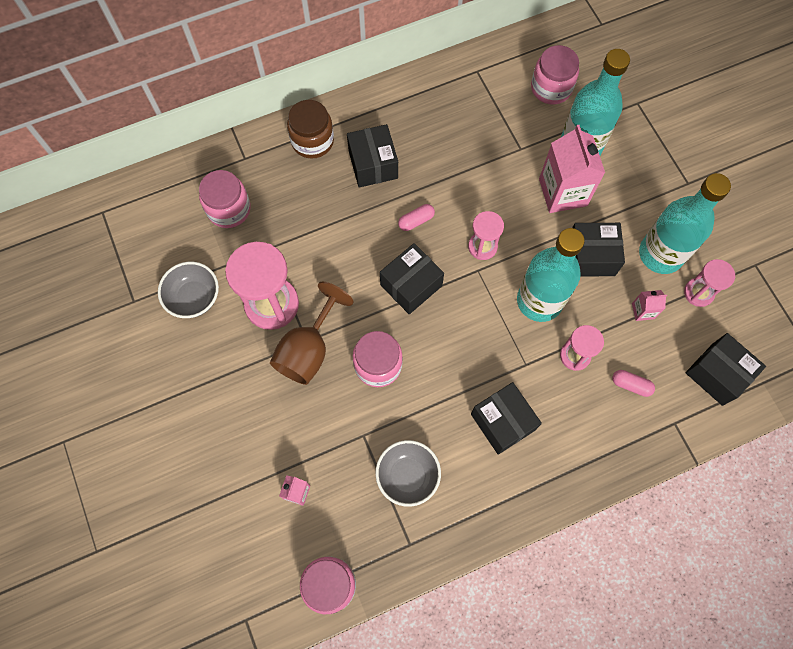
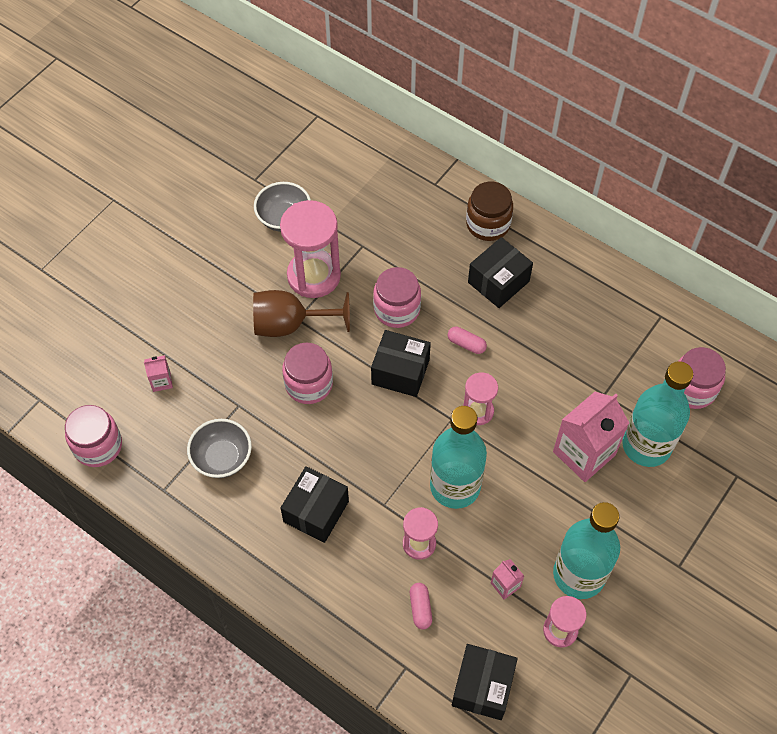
camera: 60 degrees right, 10 degrees down
pink jar [199,170,251,228] -> pink jar moved to [373,267,421,328]
black box [572,223,625,276] -> none

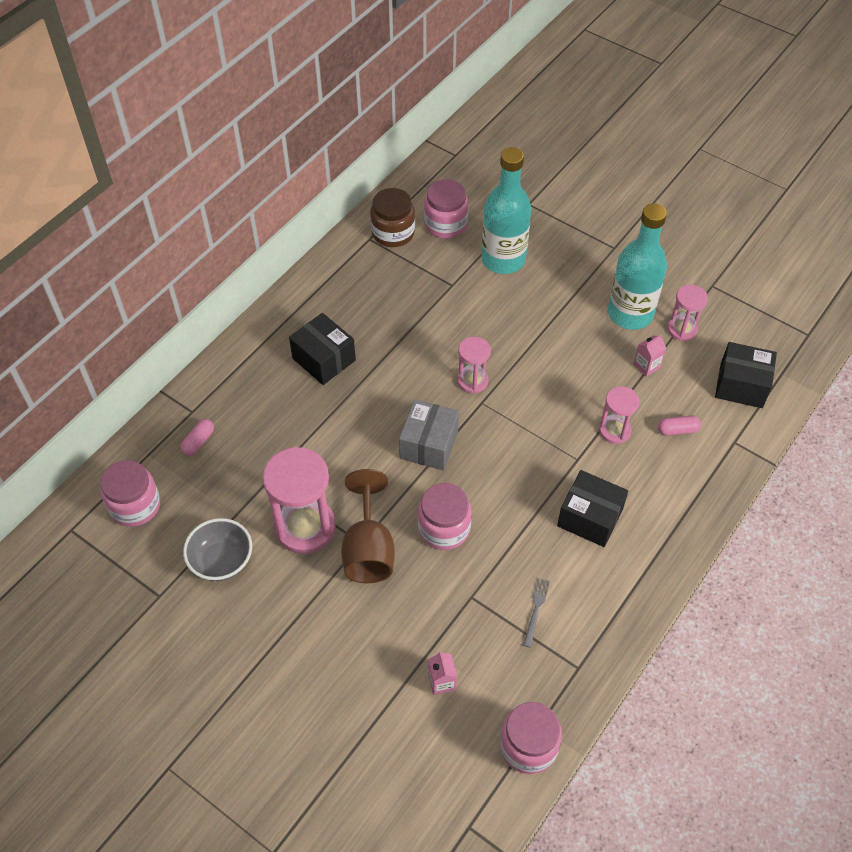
camera: 90 degrees left, 5 degrees down
grey bowl [187,419,252,478] -> grey fork [523,578,550,648]
black box [371,330,431,397] -> grey box [399,399,459,471]
pink jar [373,267,421,328] -> pink jar moved to [100,460,160,527]
turquoise bottle [430,406,487,509] -> none
pink capsule [448,327,487,354] -> pink capsule moved to [180,419,214,456]
brown jar [466,182,513,241] -> brown jar moved to [370,188,415,247]
pink carton [553,392,629,482] -> none

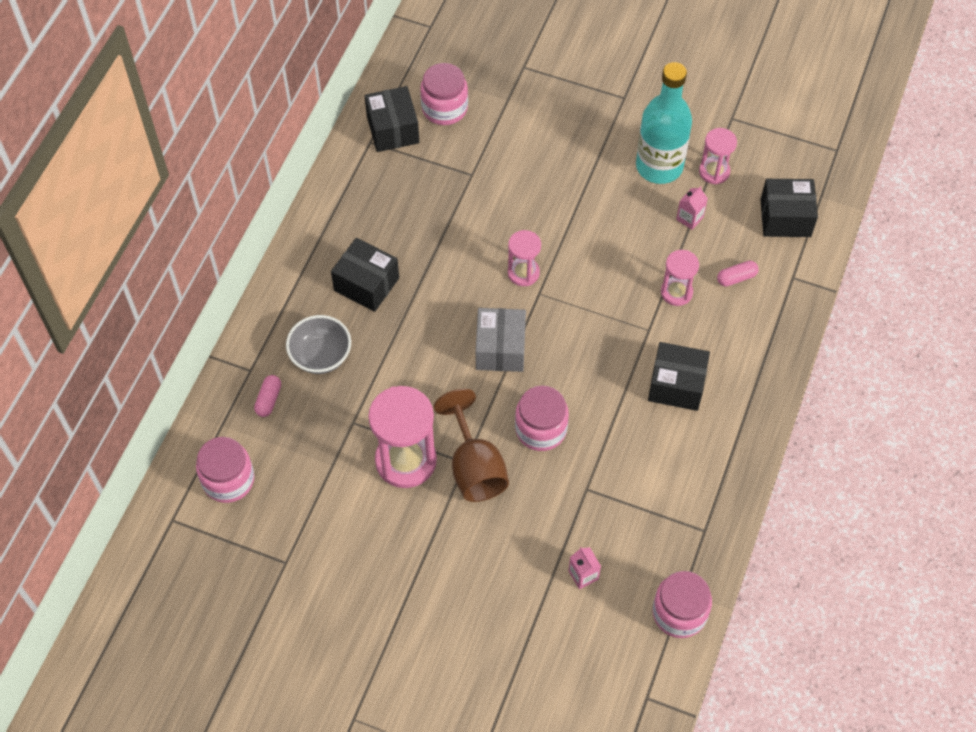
camera: 15 degrees left, 5 degrees up
grey bowl [183,518,252,581] -> grey bowl moved to [286,315,351,374]
brown jar [370,188,415,247] -> black box [365,86,419,152]
turquoise bottle [481,147,531,274] -> none
grey fork [523,578,550,648] -> none

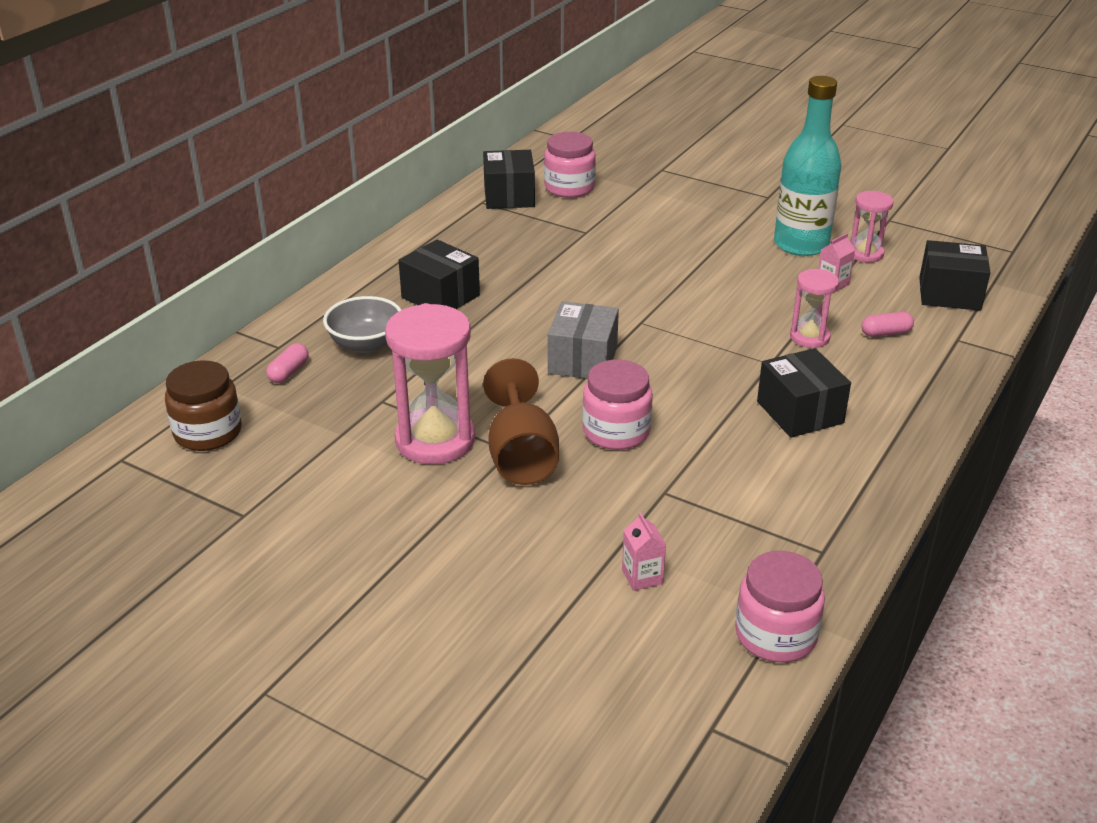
camera: 10 degrees right, 25 degrees down
pink jar [196,437,254,503] -> brown jar [165,360,242,451]
pink hourglass [508,230,541,286] -> none
black box [648,342,710,411] -> black box turned 45 degrees clockwise [757,348,851,438]

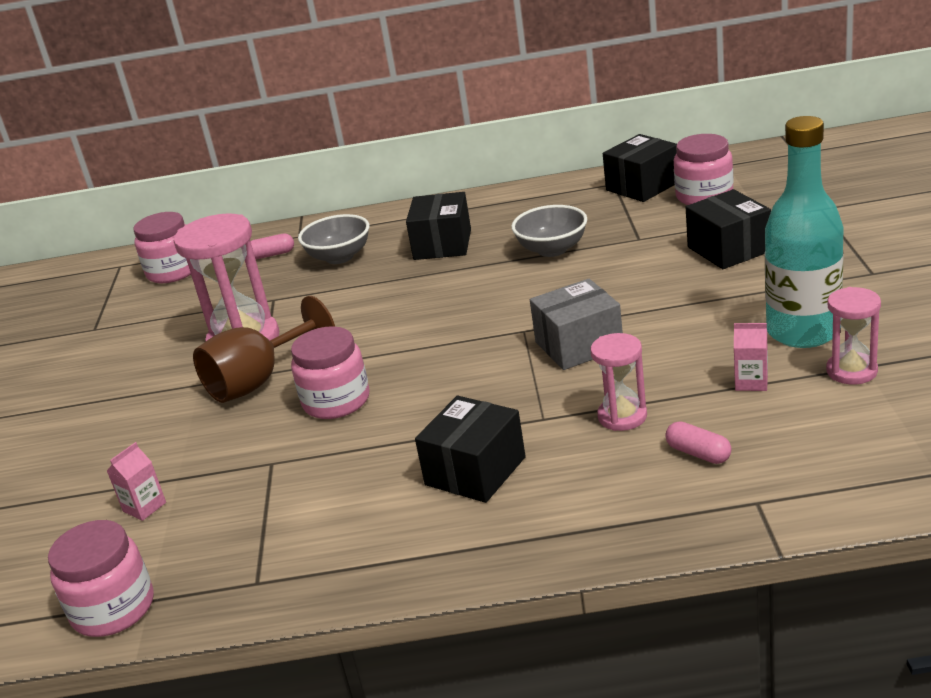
camera: 60 degrees right, 5 degrees down
brown jar [165,360,242,451] -> pink jar [134,212,191,283]
grey box [548,301,619,379] -> grey box moved to [530,279,623,370]
black box [919,240,990,311] -> black box moved to [686,189,771,269]
none -> grey bowl [511,205,587,257]

